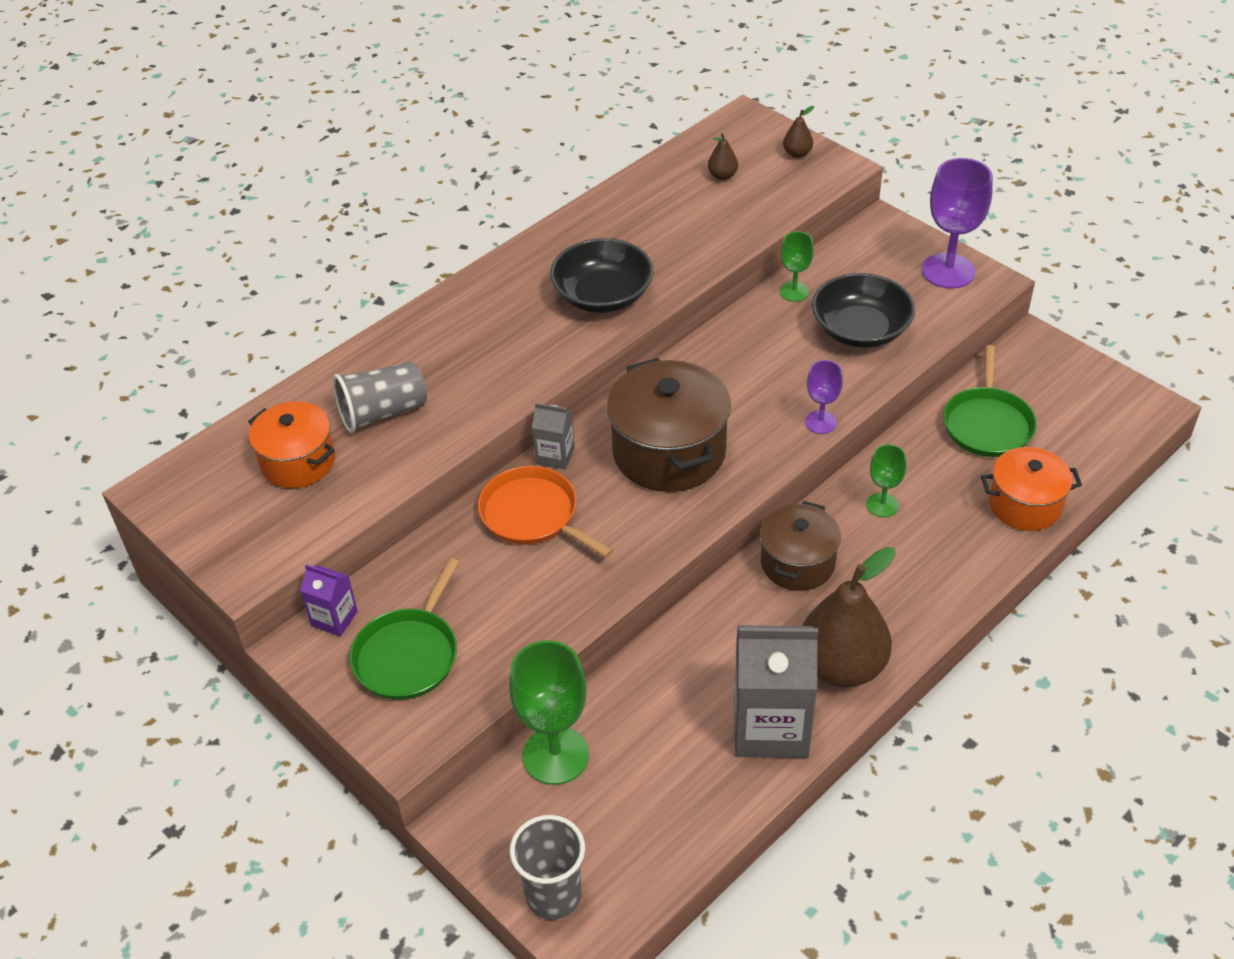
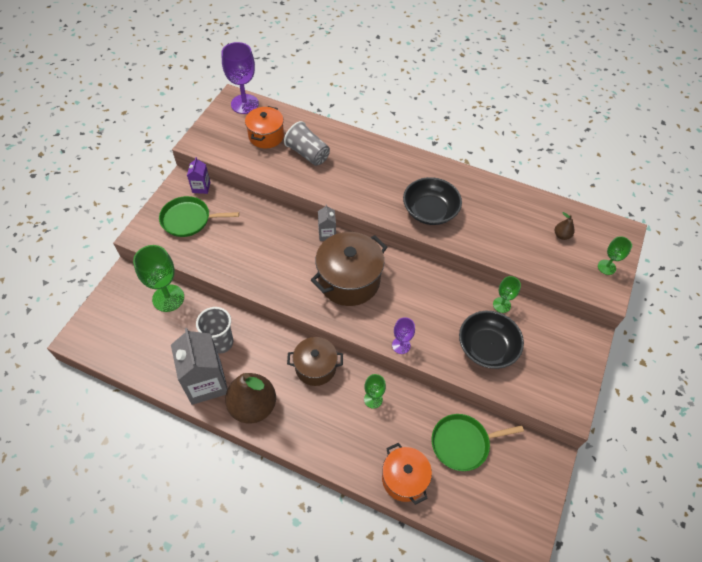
camera: 65 degrees right, 10 degrees up
orange pan [478,466,613,557] -> none
grey cup [510,815,585,920] -> grey cup moved to [196,307,233,354]
brown pear [783,106,814,158] -> green goblet [598,236,632,275]
purple goblet [922,158,993,289] -> purple goblet moved to [222,42,259,114]

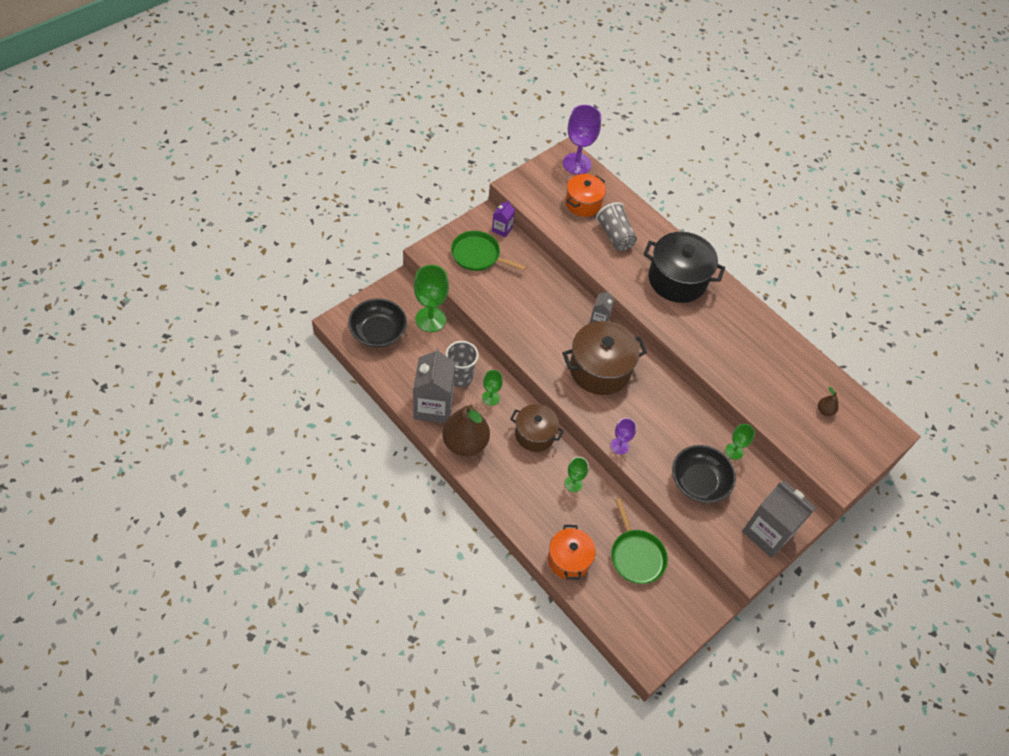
camera: 20 degrees right, 0 degrees up
black bowl [403,177,462,225] -> black bowl moved to [348,298,407,347]
green pan [432,414,524,471] -> green pan turned 120 degrees counterclockwise [611,498,668,584]
green goblet [598,236,632,275] -> green goblet moved to [482,370,503,406]
none -> black pot [643,232,725,303]
none -> grey carton [742,480,817,558]

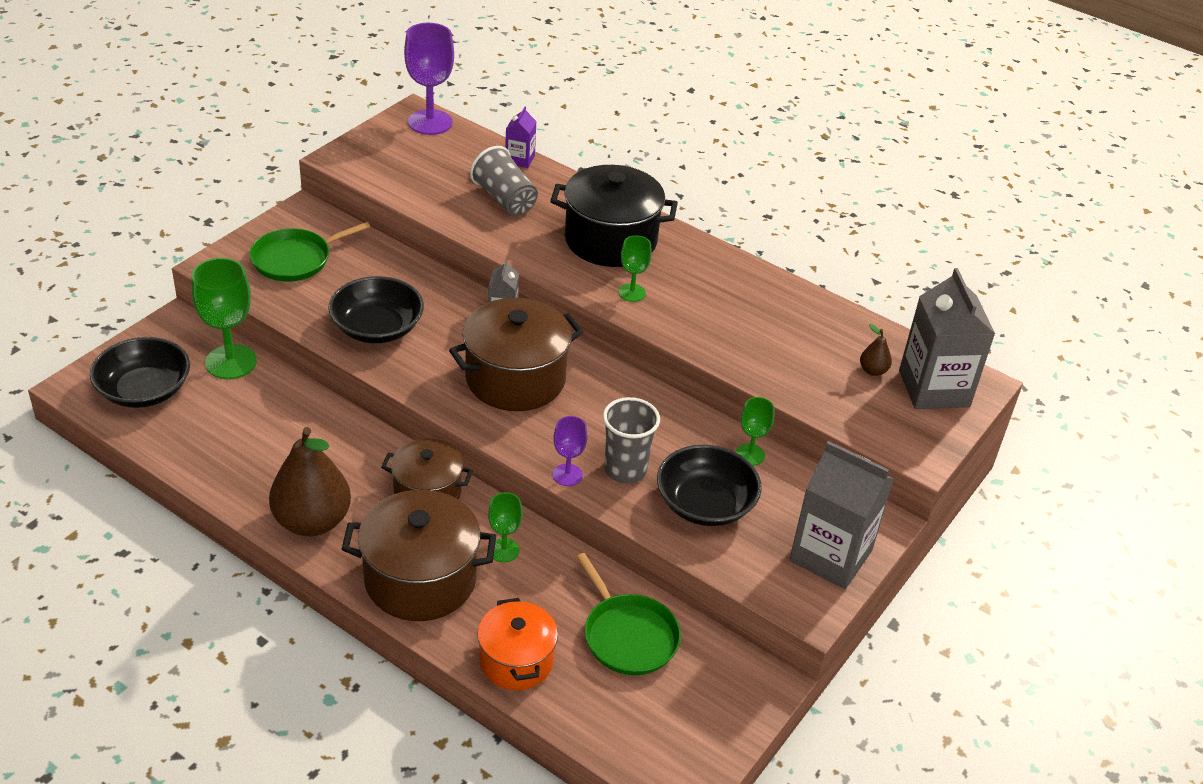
camera: 10 degrees left, 15 degrees down
grey carton [413,348,456,423] -> grey carton moved to [899,268,995,409]
grey cup [445,341,479,387] -> grey cup moved to [603,397,660,484]
green pan [451,231,526,271] -> green pan turned 45 degrees counterclockwise [249,222,370,282]
green goblet [482,370,503,406] -> green goblet moved to [619,235,652,302]
purple carton [492,200,515,238] -> purple carton moved to [505,107,537,168]
orange pot [566,174,606,217] -> none
none -> black bowl [328,276,424,343]
none -> brown pot [342,490,496,621]

